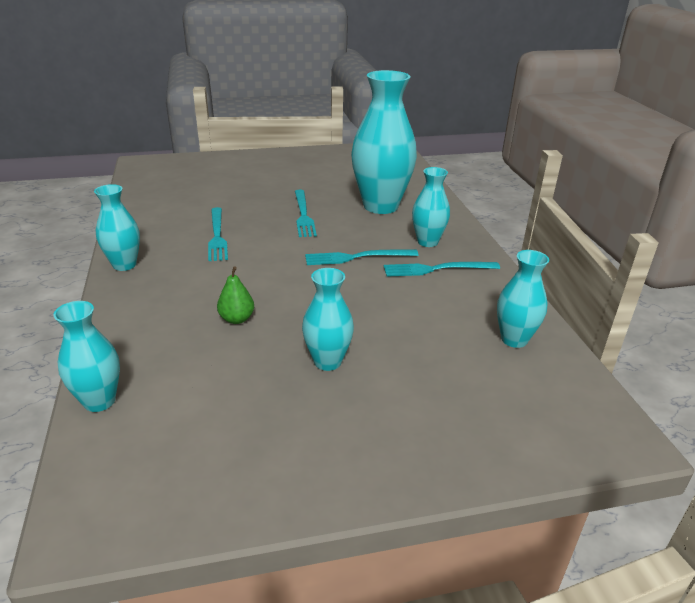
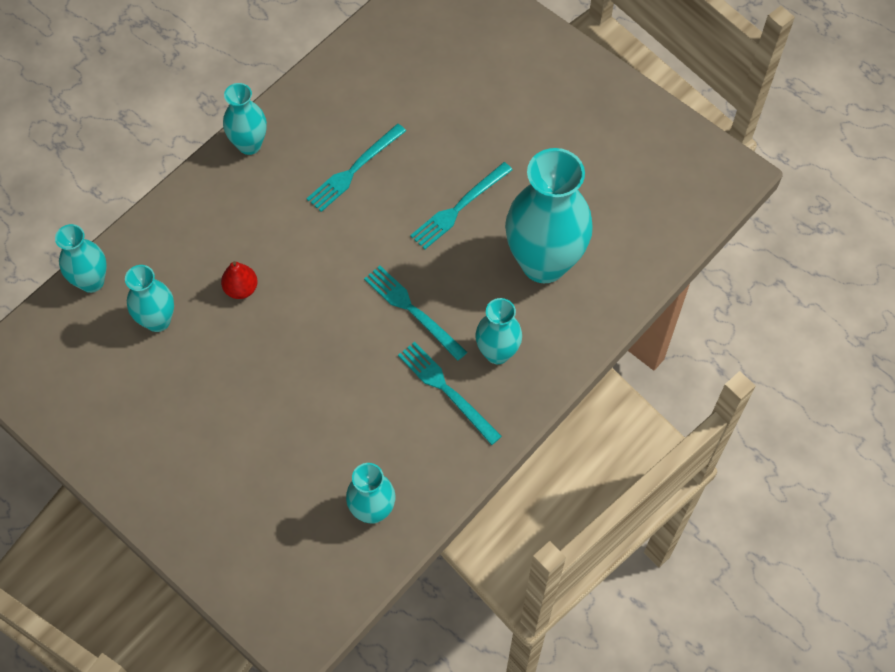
camera: 55 degrees right, 30 degrees up
green pear [217,266,254,324] -> red pear [221,261,258,299]
turquoise vase [302,268,354,371] -> turquoise vase moved to [125,265,174,332]

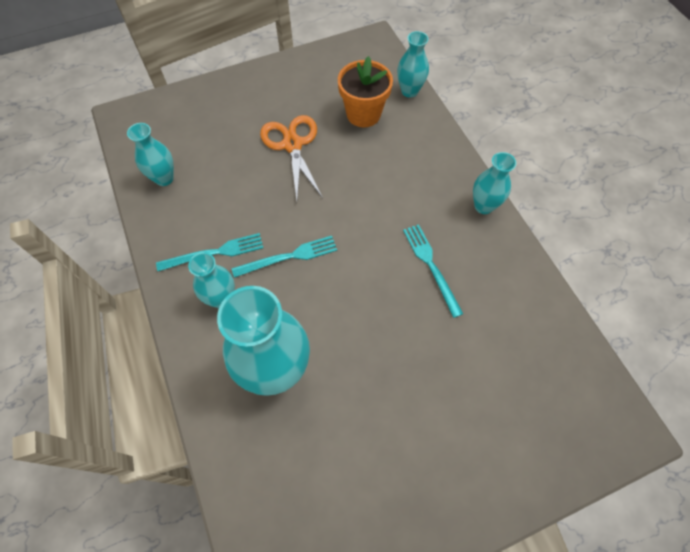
camera: 115 degrees right, 0 degrees up
turquoise vase [125,265,174,332] -> orange flower pot [338,56,393,127]
red pear [221,261,258,299] -> none
turquoise fork [410,162,512,249] -> none
none -> orange scissors [260,115,323,201]

